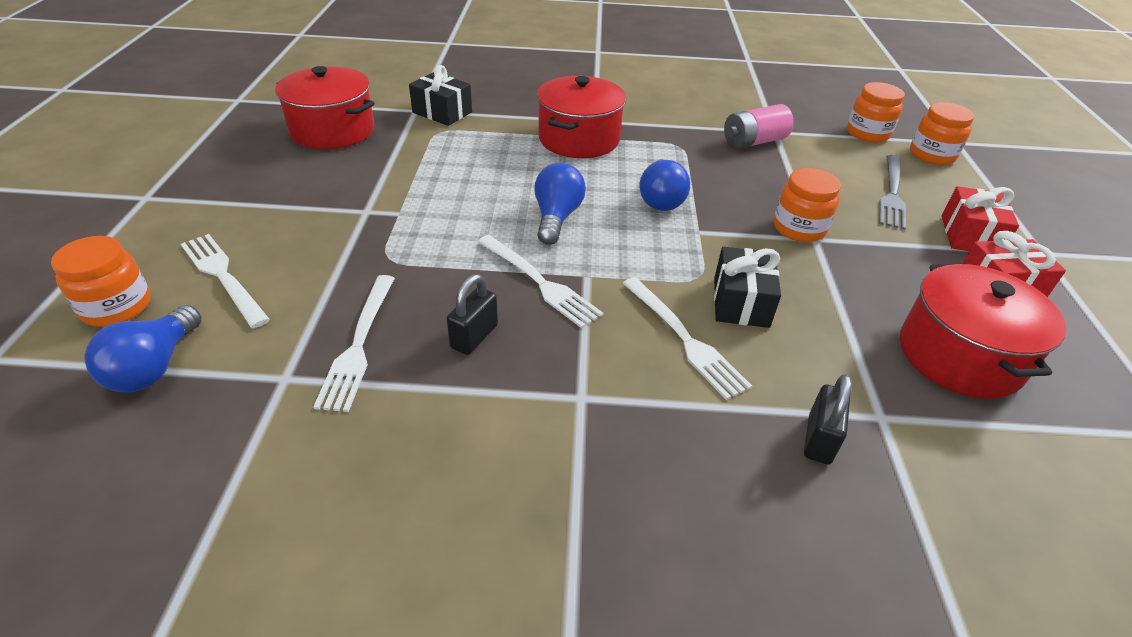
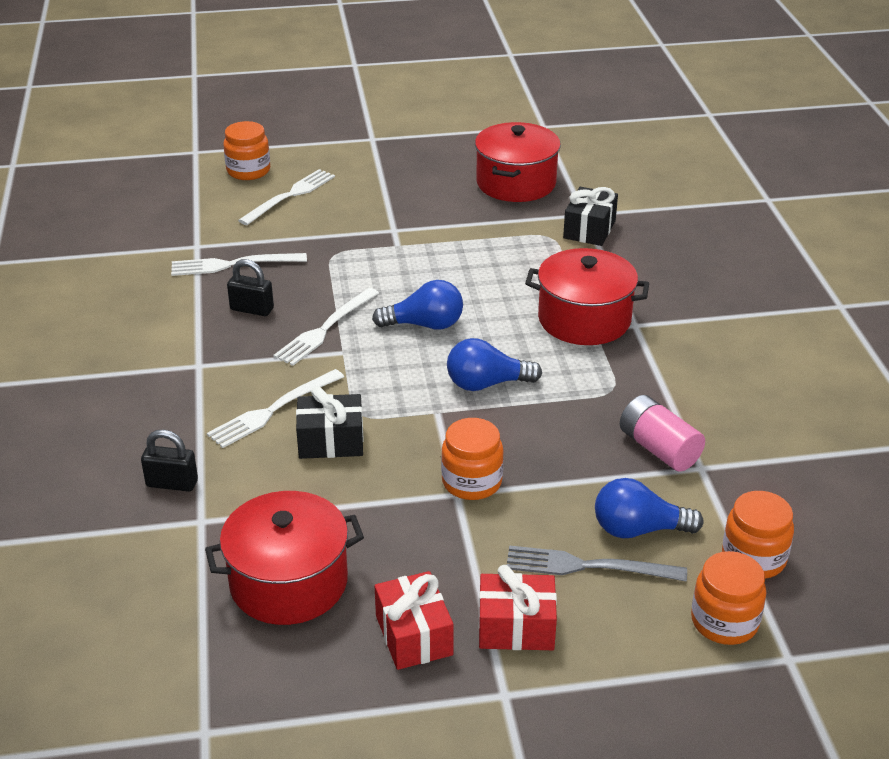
camera: 80 degrees right, 5 degrees down
blue light bulb [84,305,201,392] -> blue light bulb moved to [595,478,704,538]

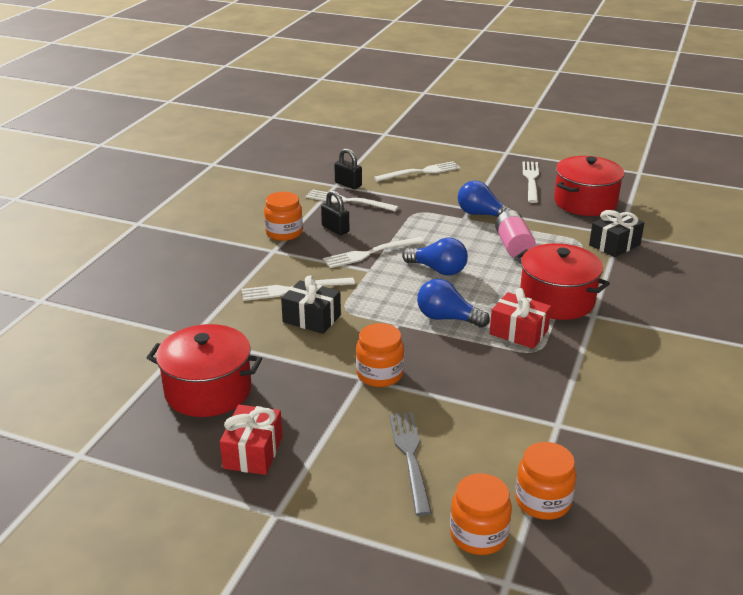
camera: 30 degrees right, 5 degrees down
black padlock [141,430,198,492] -> black padlock moved to [334,148,362,189]
orange jar [223,121,270,180] -> orange jar moved to [264,192,303,241]
red gift [479,565,557,650] -> red gift moved to [490,288,551,349]
grey fork [507,545,687,582] -> grey fork turned 45 degrees clockwise [389,412,432,516]
blue light bulb [595,478,704,538] -> blue light bulb moved to [458,181,515,217]
pink battery [620,395,705,471] -> pink battery moved to [495,210,536,259]
none -> white fork [522,161,539,203]

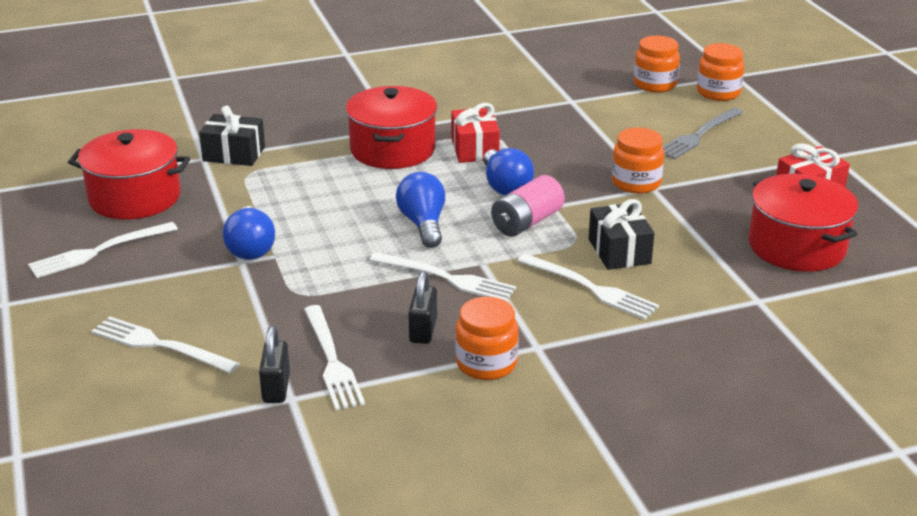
camera: 130 degrees left, 0 degrees up
pink battery [495,210,536,259] -> pink battery moved to [491,175,565,237]

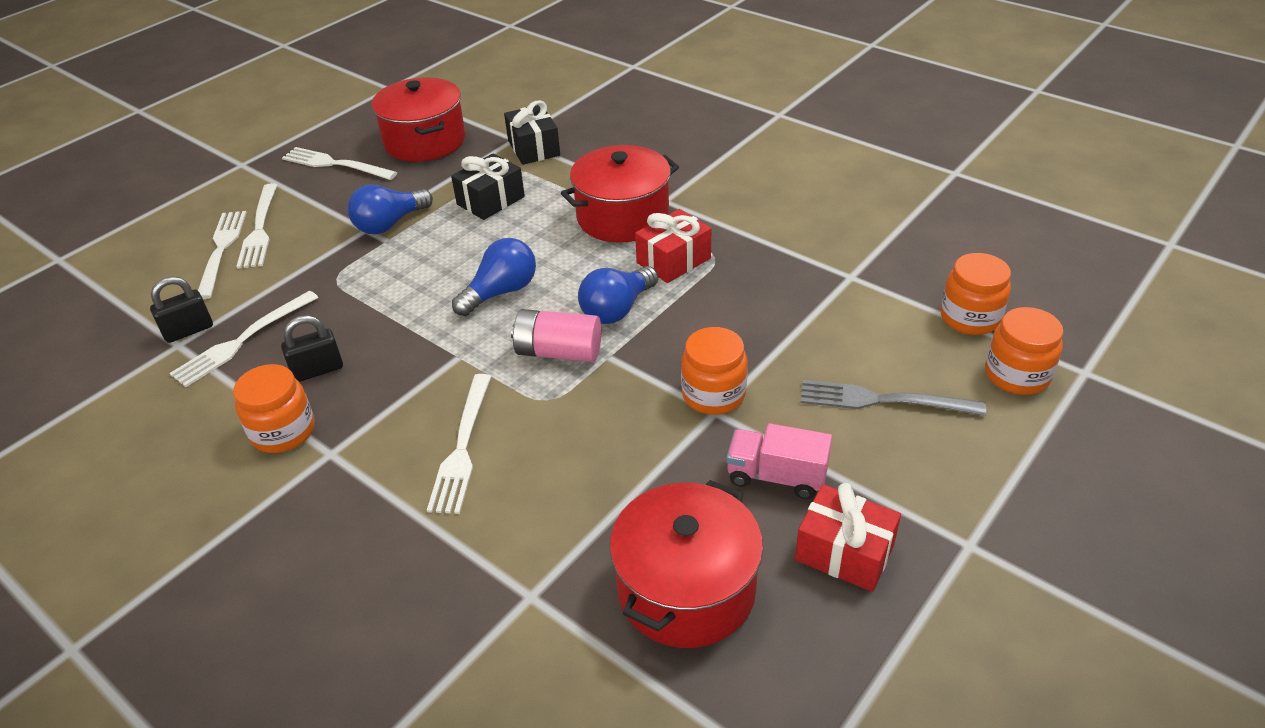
camera: 60 degrees right, 10 degrees up
white fork [369,252,516,301] -> white fork moved to [236,183,277,269]
black gift [589,199,654,270] -> black gift moved to [451,153,525,220]
none -> pink truck [726,423,832,499]

